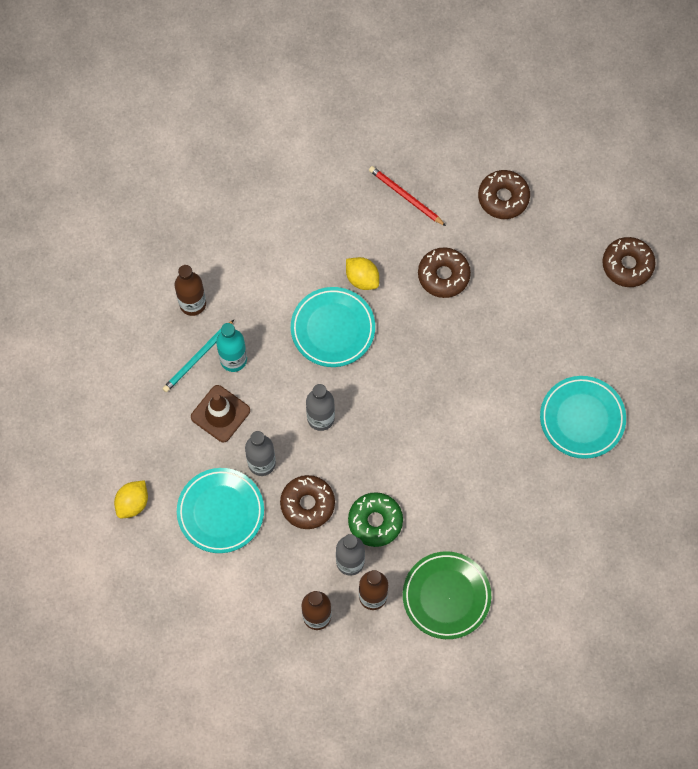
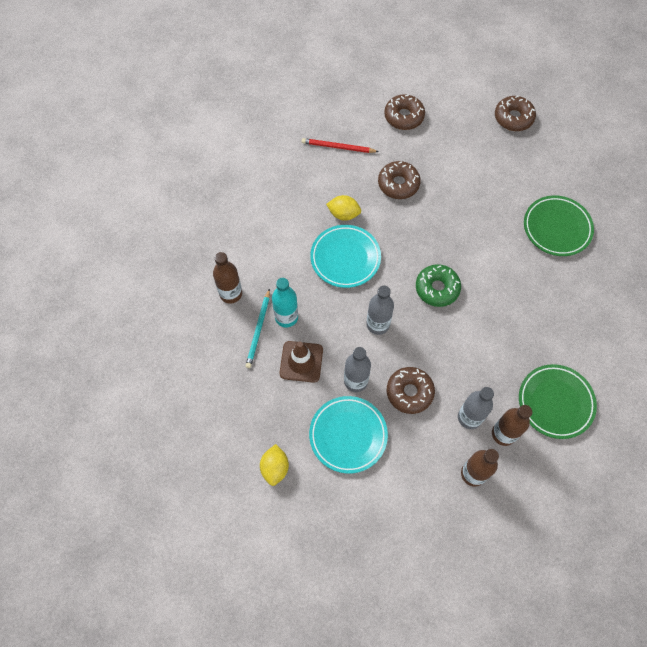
camera: 30 degrees left, 5 degrees down
green donut [348,492,403,547] -> green donut moved to [416,264,461,307]
turquoise plate [540,376,626,459] -> green plate [524,195,594,256]

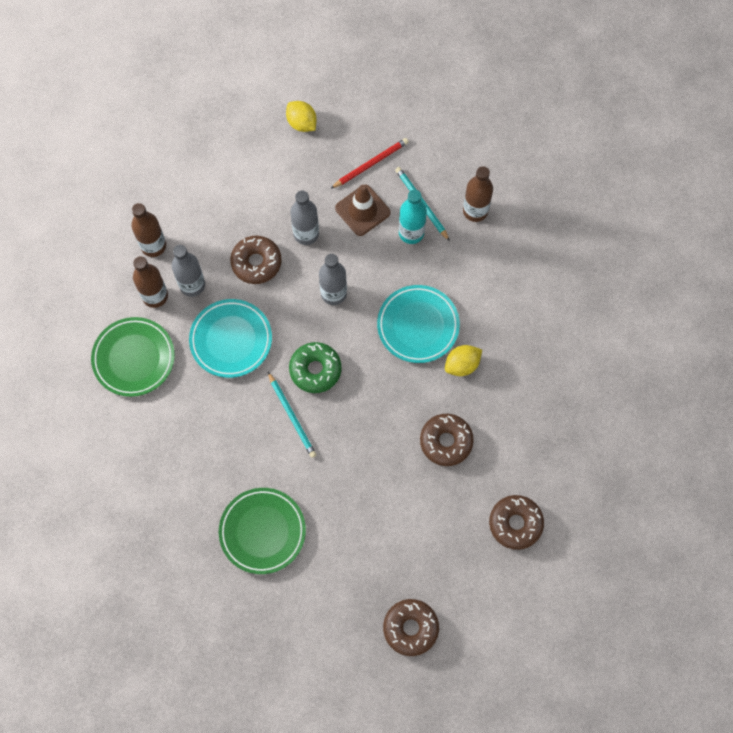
camera: 135 degrees right, 5 degrees up
red pencil [302,138,379,153] -> red pencil moved to [330,138,409,189]
turquoise plate [309,396,388,474] -> turquoise plate moved to [189,299,272,378]
none -> turquoise pencil [268,372,316,458]

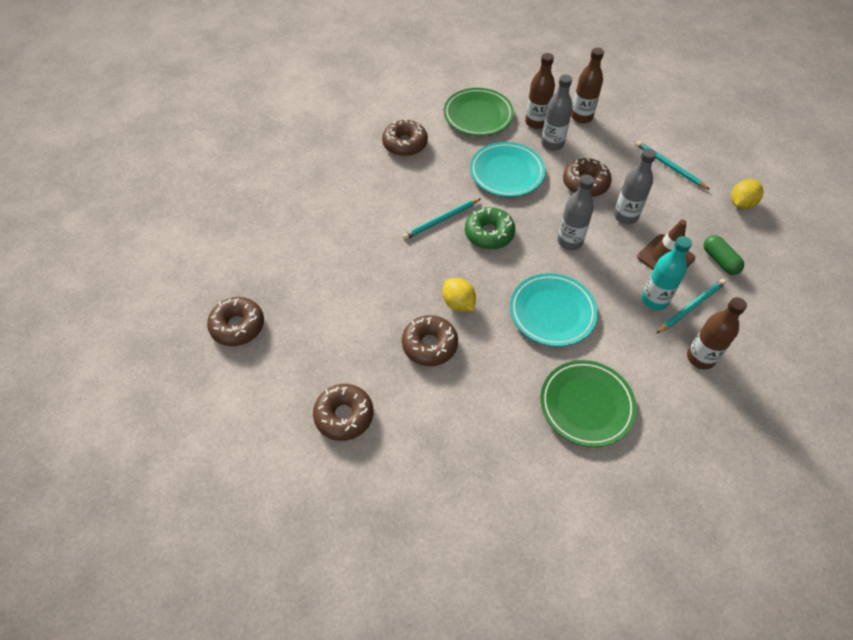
camera: 85 degrees right, 15 degrees down
green plate [219,488,306,574] -> green plate moved to [540,360,637,447]
red pencil [330,138,409,189] -> green capsule [703,235,744,275]
yellow lemon [445,345,482,376] -> yellow lemon moved to [443,278,476,312]
none -> brown donut [382,119,428,156]
none -> turquoise pencil [636,141,710,190]

